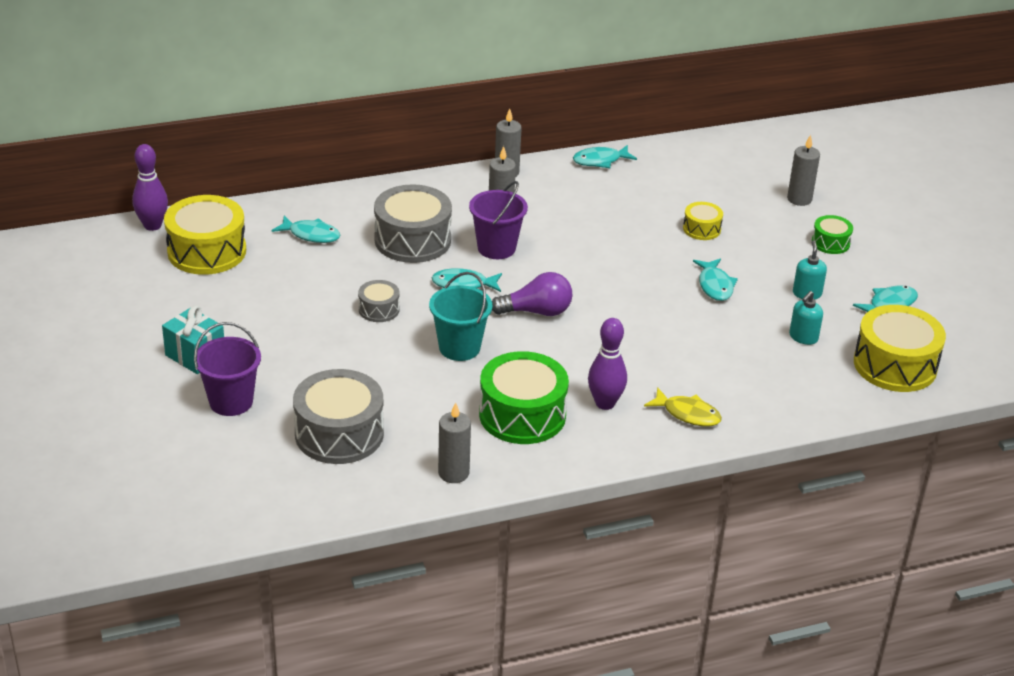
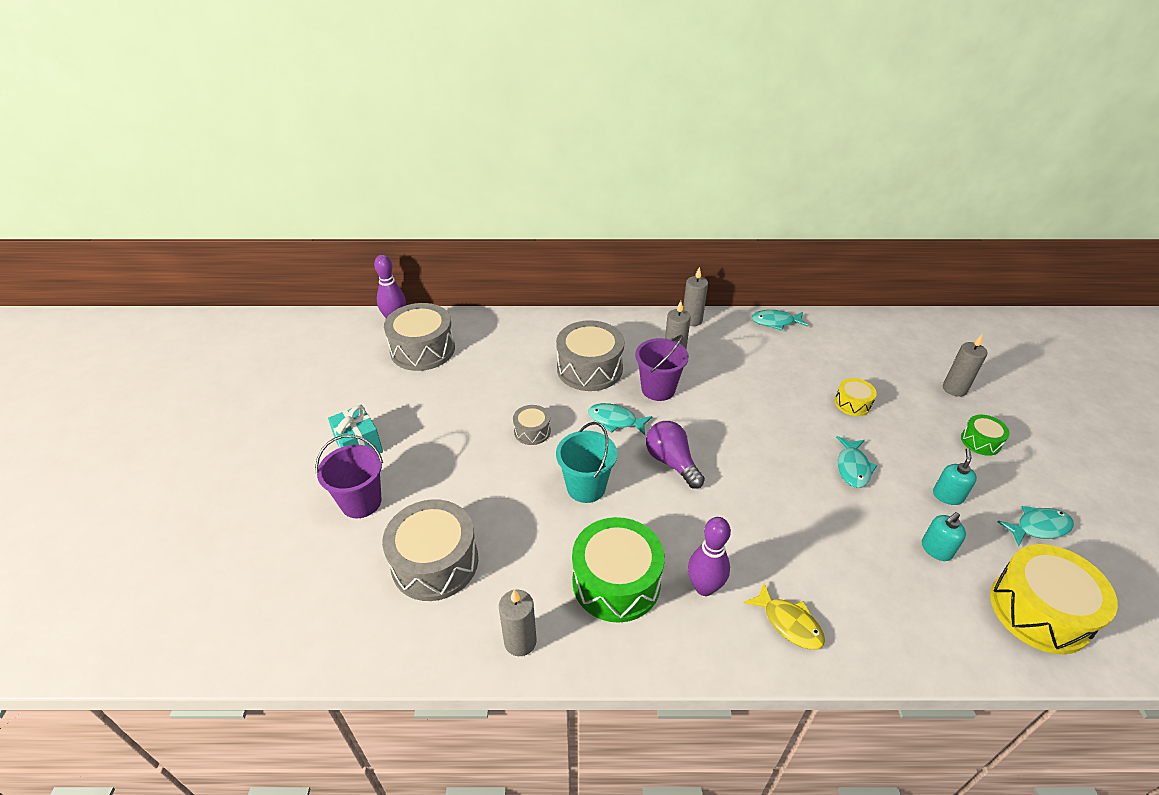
camera: 20 degrees right, 5 degrees up
yellow drum [164,195,246,275] -> grey drum [384,303,455,371]
turquoise fish [272,216,340,243] -> none
purple light bulb [492,272,573,316] -> purple light bulb turned 135 degrees counterclockwise [646,421,705,489]

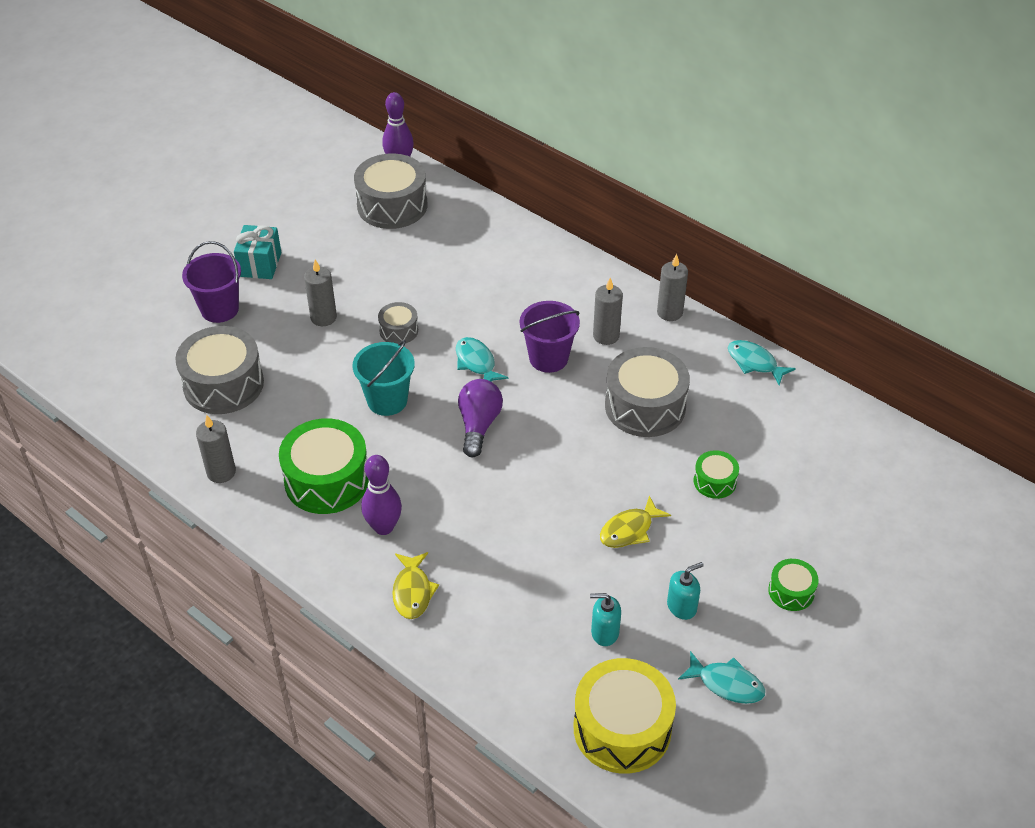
camera: 40 degrees right, 5 degrees up
grey drum [556,320,624,391] -> grey drum moved to [605,347,690,437]
yellow drum [835,378,877,416] -> green drum [694,450,739,499]
turquoise fish [836,436,878,488] -> yellow fish [600,495,671,548]
grey candle [943,335,988,397] -> grey candle moved to [304,259,337,326]

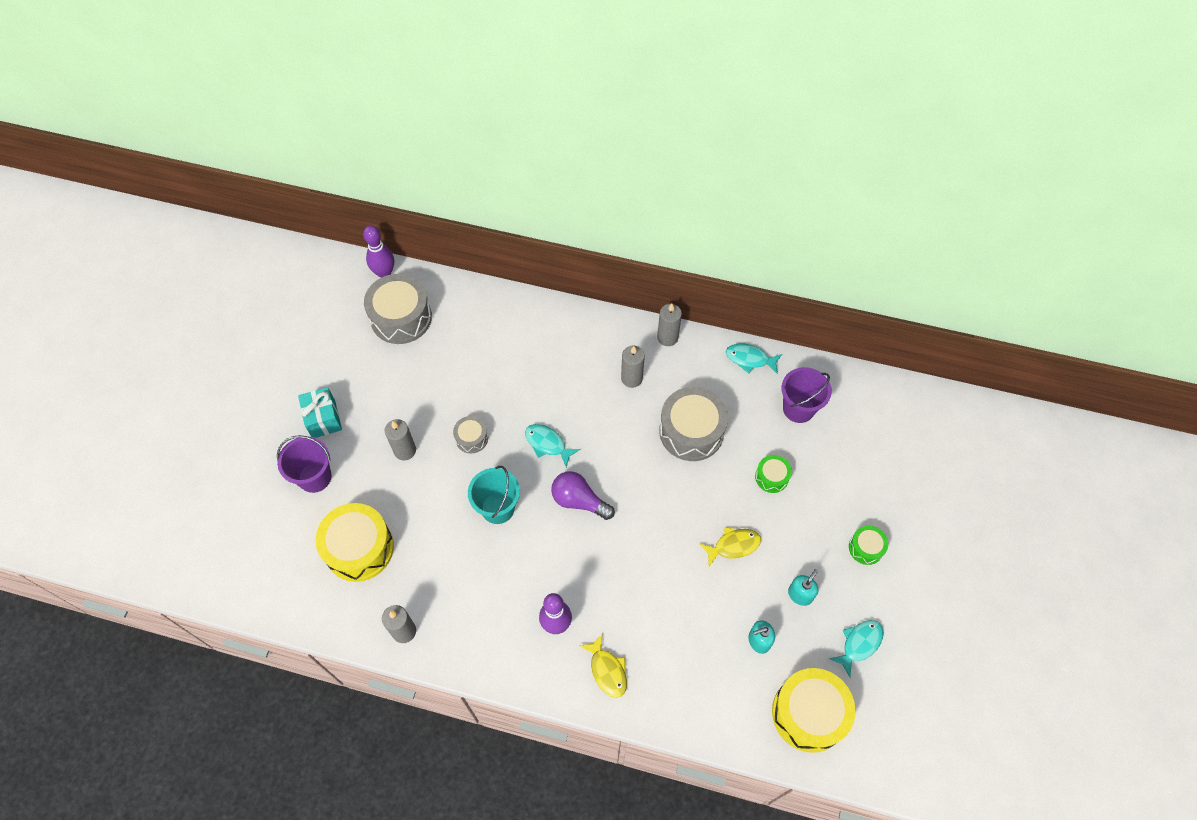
camera: 25 degrees left, 15 degrees up
grey drum [175,326,264,414] -> yellow drum [316,503,394,582]
green drum [279,418,369,514] -> none
purple light bulb [458,379,503,457] -> purple light bulb turned 45 degrees counterclockwise [551,471,615,520]
purple bucket [520,301,580,373] -> purple bucket moved to [782,367,832,423]
yellow fish [600,495,671,548] -> yellow fish turned 135 degrees counterclockwise [700,527,761,566]
turquoise fish [678,651,765,704] -> turquoise fish turned 45 degrees counterclockwise [829,620,884,677]

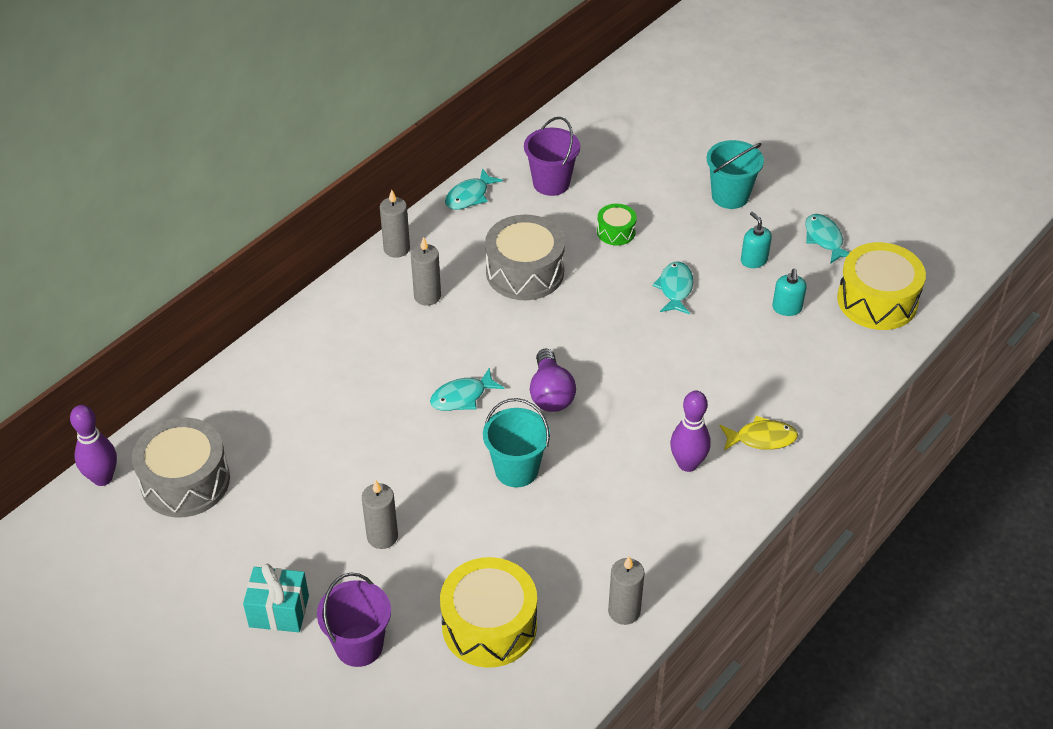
camera: 65 degrees left, 15 degrees down
grey drum [453,416,488,453] -> none
purple light bulb [551,471,615,520] -> purple light bulb turned 60 degrees counterclockwise [530,349,576,412]
yellow fish [700,527,761,566] -> turquoise fish [652,261,693,314]
green drum [849,525,888,565] -> turquoise bucket [706,140,764,209]

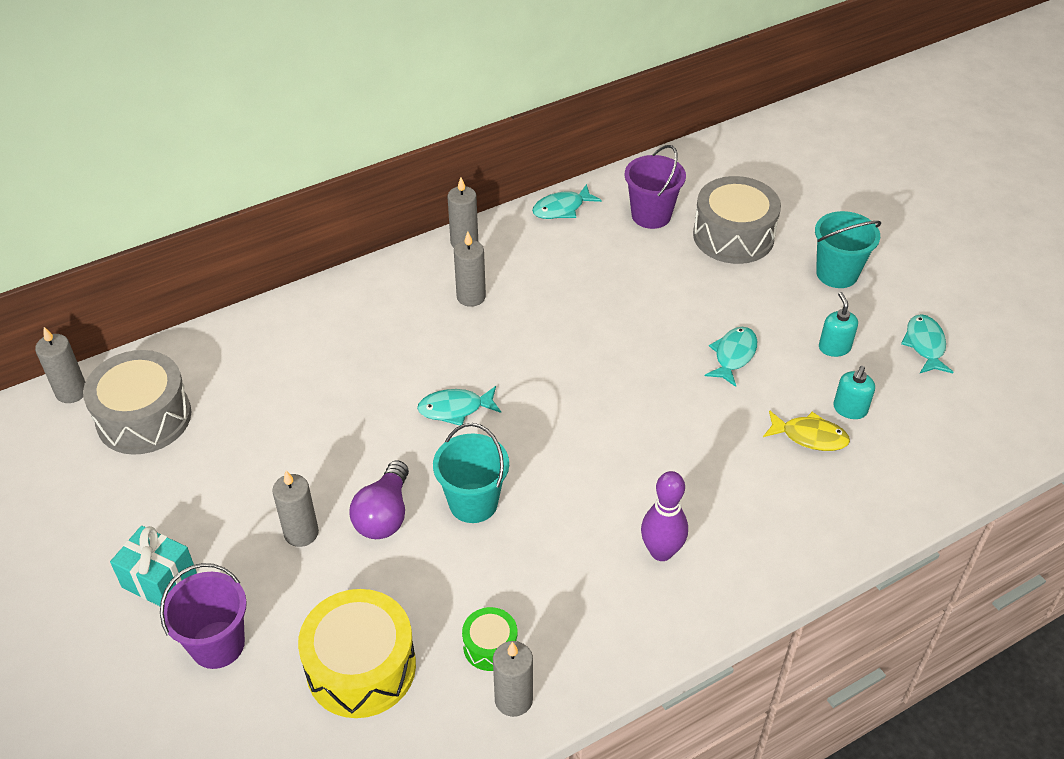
camera: 20 degrees right, 0 degrees up
purple bowling pin [70,405,117,486] -> grey candle [35,327,85,403]
grey drum [485,215,565,300] -> grey drum moved to [693,176,781,264]
purple light bulb [530,349,576,412] -> purple light bulb moved to [350,460,409,539]
green drum [597,204,636,245] -> green drum moved to [462,607,517,671]
yellow fish [720,416,798,451] -> yellow fish moved to [763,410,850,451]
yellow drum [837,242,926,330] -> none

